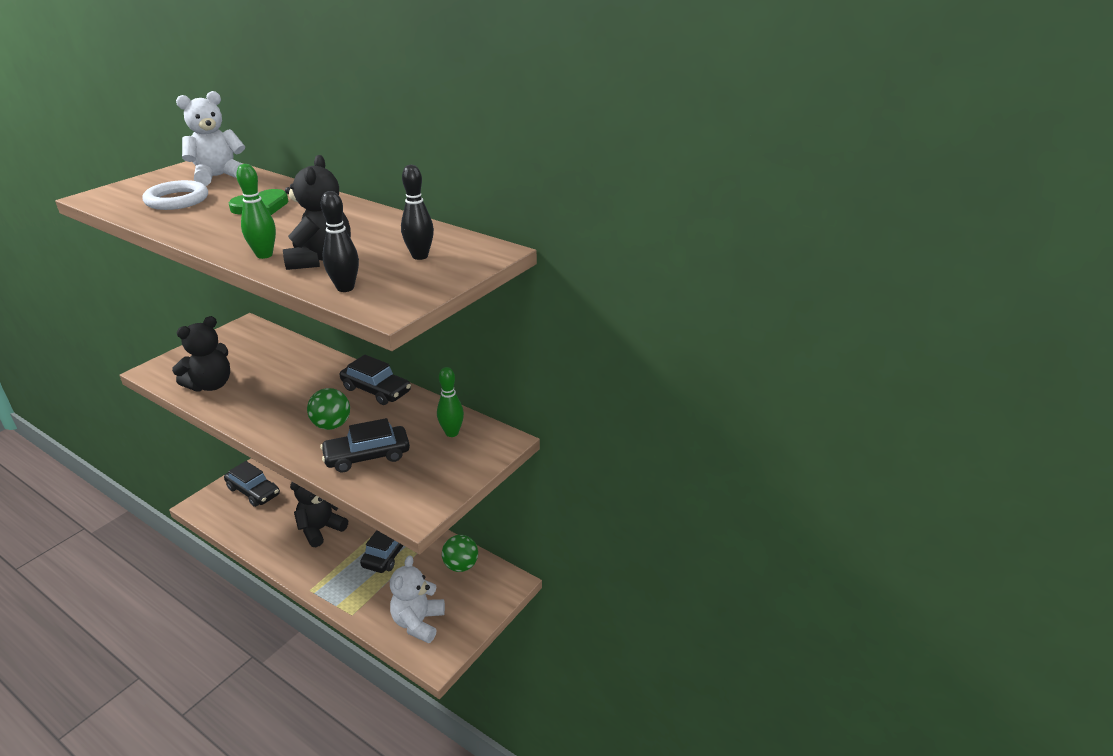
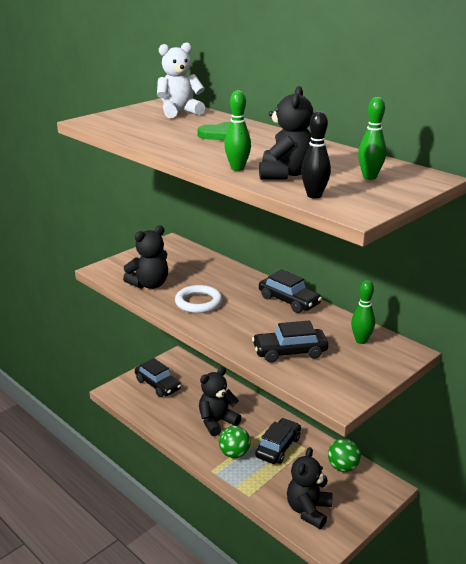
camera: 10 degrees right, 5 degrees down
white ring [143,180,208,210] -> white ring moved to [175,285,222,313]
green ball [307,388,350,430] -> green ball moved to [219,426,250,458]
white teddy bear [390,555,445,643] -> black teddy bear [287,447,333,529]
black bowling pin [401,165,434,260] -> green bowling pin [358,97,386,180]

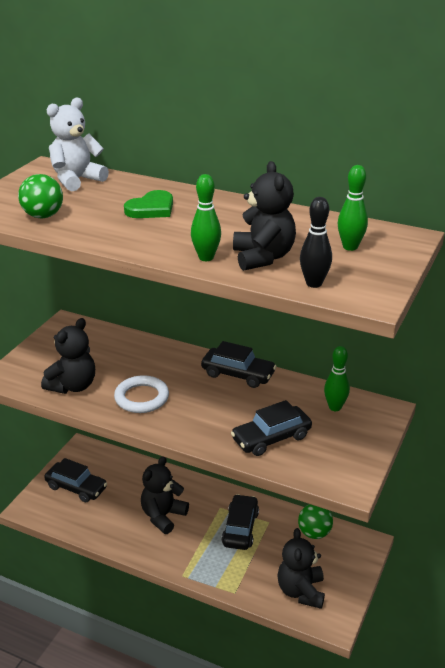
camera: 20 degrees left, 5 degrees up
green ball [219,426,250,458] -> green ball moved to [18,174,63,218]

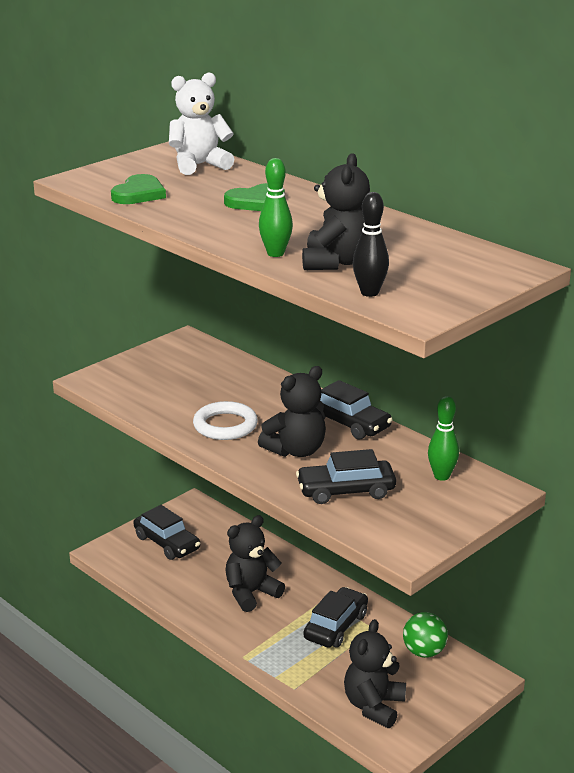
camera: 20 degrees right, 5 degrees down
green ball [18,174,63,218] -> green heart [111,174,166,204]
black teddy bear [41,318,95,394] -> black teddy bear moved to [258,366,326,457]
green bowling pin [338,165,368,251] -> none

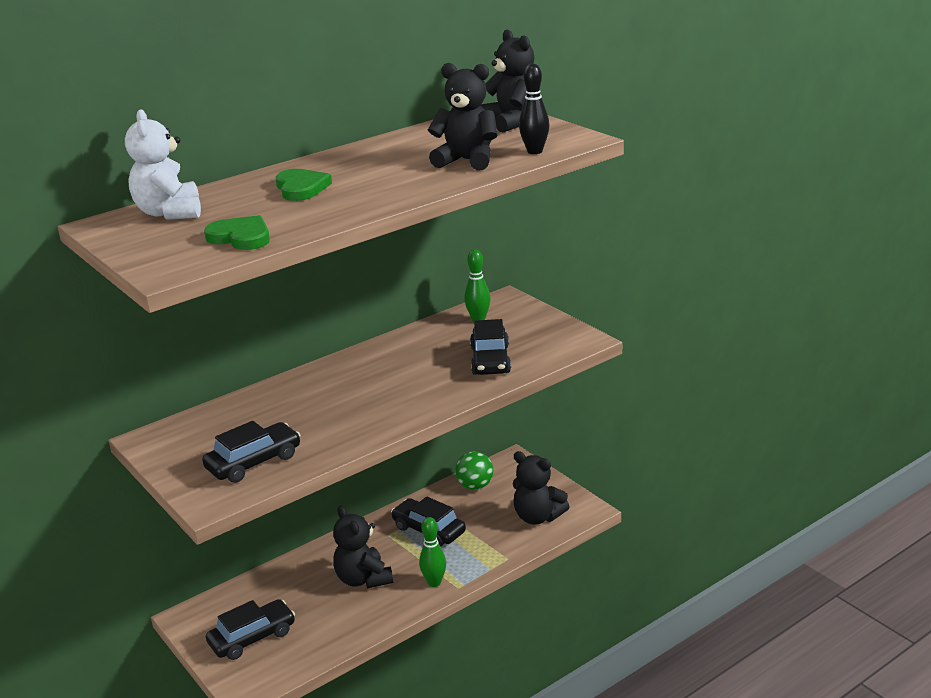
camera: 80 degrees left, 0 degrees up
white ring [193,401,258,440] -> none
black teddy bear [258,366,326,457] -> black teddy bear moved to [481,30,534,132]
green bowling pin [259,158,293,257] -> green bowling pin moved to [419,517,446,587]
black car [320,380,393,440] -> black car moved to [202,421,301,483]

